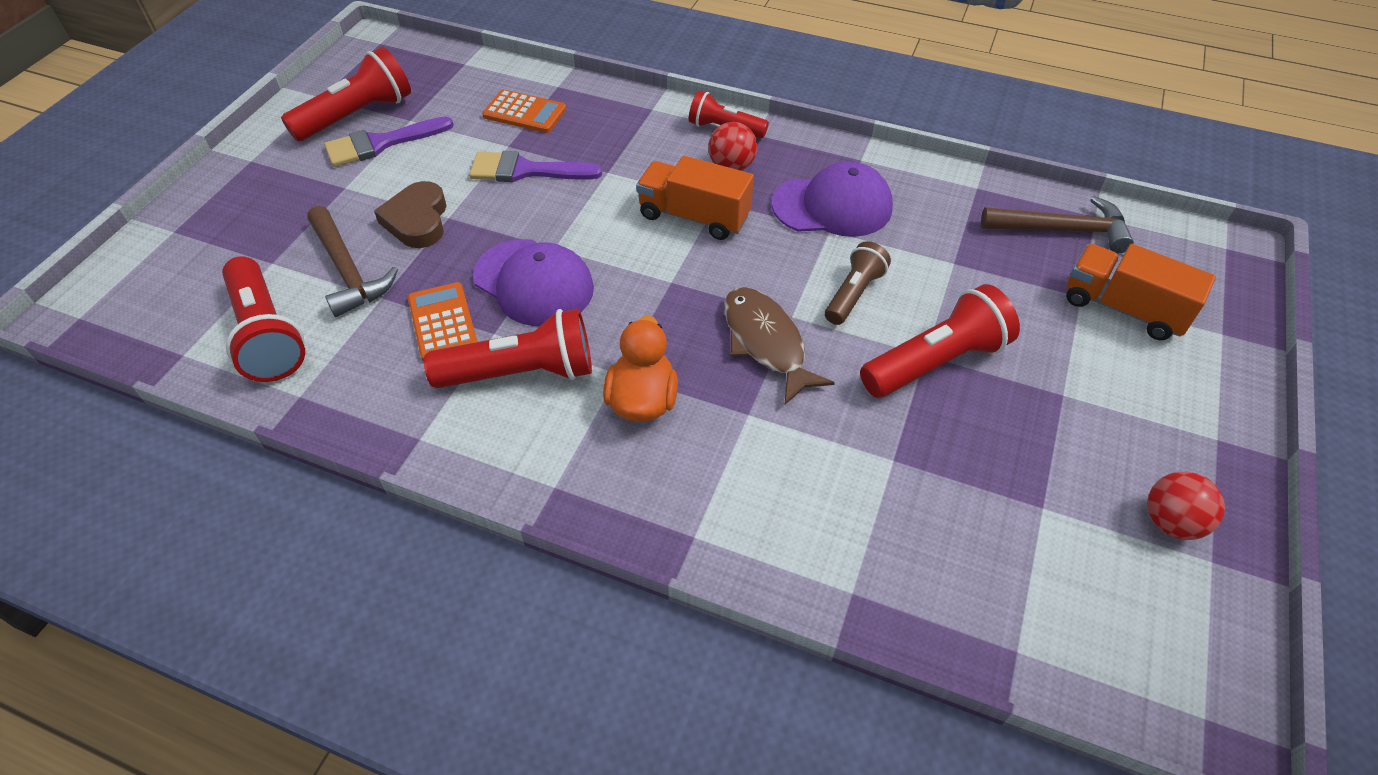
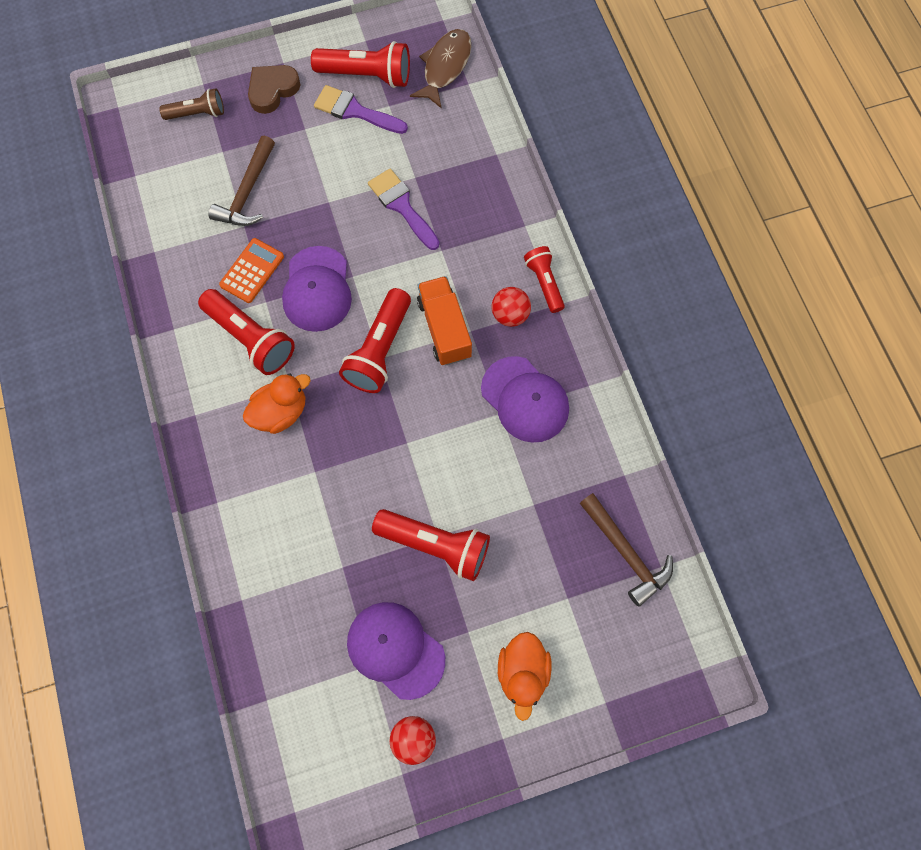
camera: 50 degrees right, 20 degrees up
red flashlight [222,256,305,382] -> red flashlight moved to [339,288,411,393]
brown heart [374,181,447,248] -> brown heart moved to [248,65,300,114]
orange calculator [482,89,567,133] -> none
brown fish [724,287,835,406] -> brown fish moved to [410,29,471,109]
brown flashlight [825,241,891,325] -> brown flashlight moved to [159,88,224,120]
orange truck [1066,244,1216,340] -> none
none -> purple cap [347,602,445,700]
none -> orange duck [498,632,552,721]

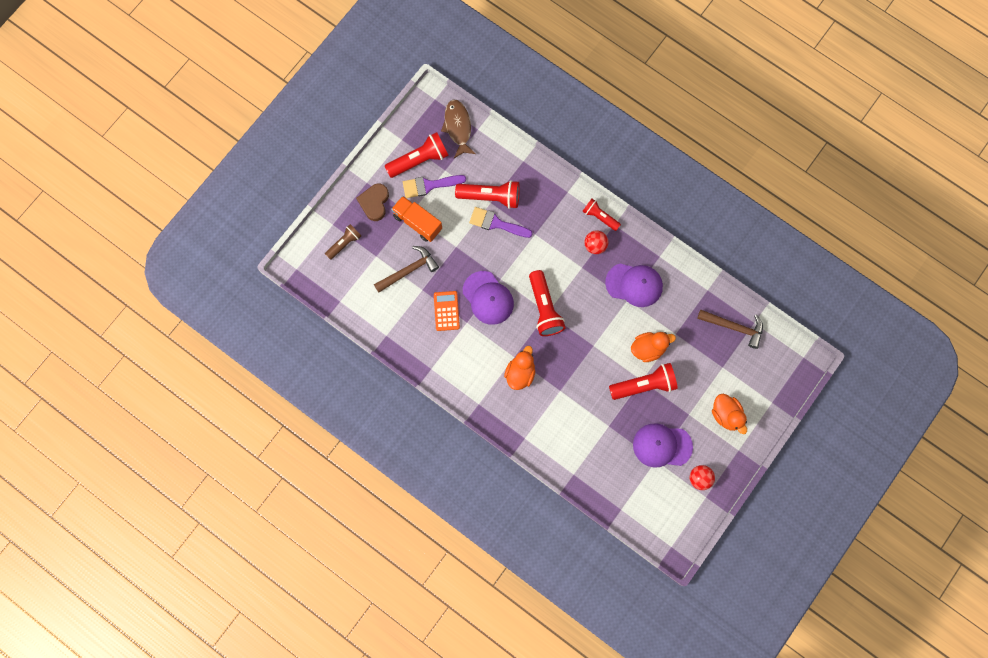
camera: 35 degrees left, 5 degrees up
red flashlight [198,289,295,375] -> red flashlight moved to [455,180,520,209]
brown hammer [208,136,275,226] -> brown hammer turned 105 degrees counterclockwise [374,246,439,293]
orange truck [417,276,472,365] -> orange truck moved to [391,196,442,242]
none -> orange duck [631,332,676,362]

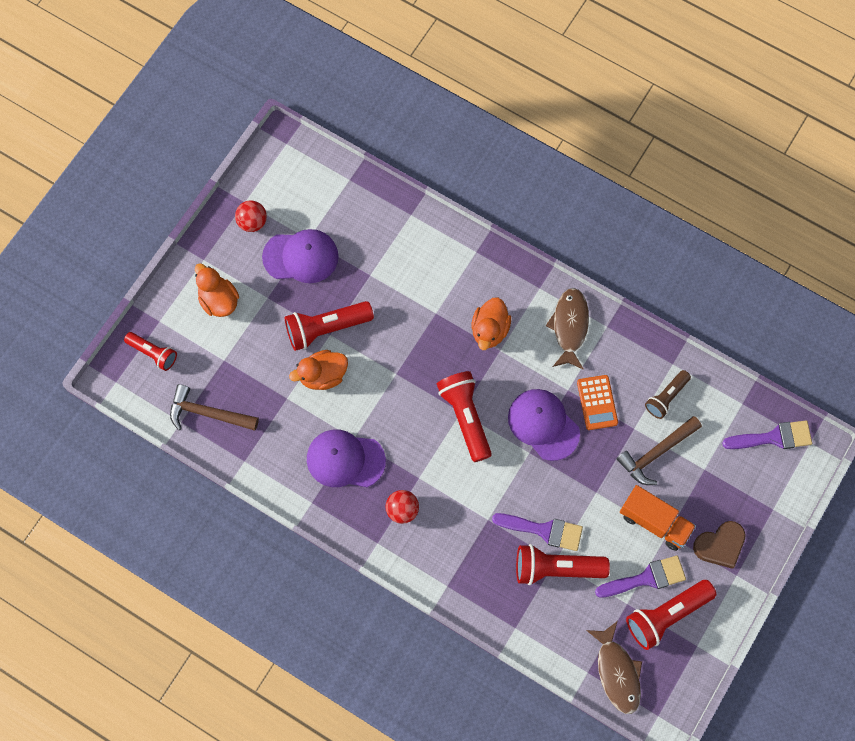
camera: 175 degrees right, 5 degrees down
brown flashlight [325,224,361,260] -> brown flashlight moved to [645,370,691,419]
brown heart [356,184,389,221] -> brown heart turned 60 degrees clockwise [693,521,746,569]
red flashlight [582,199,621,231] -> red flashlight moved to [124,332,177,371]
none -> brown fish [546,288,589,370]
none -> purple brush [722,421,812,449]

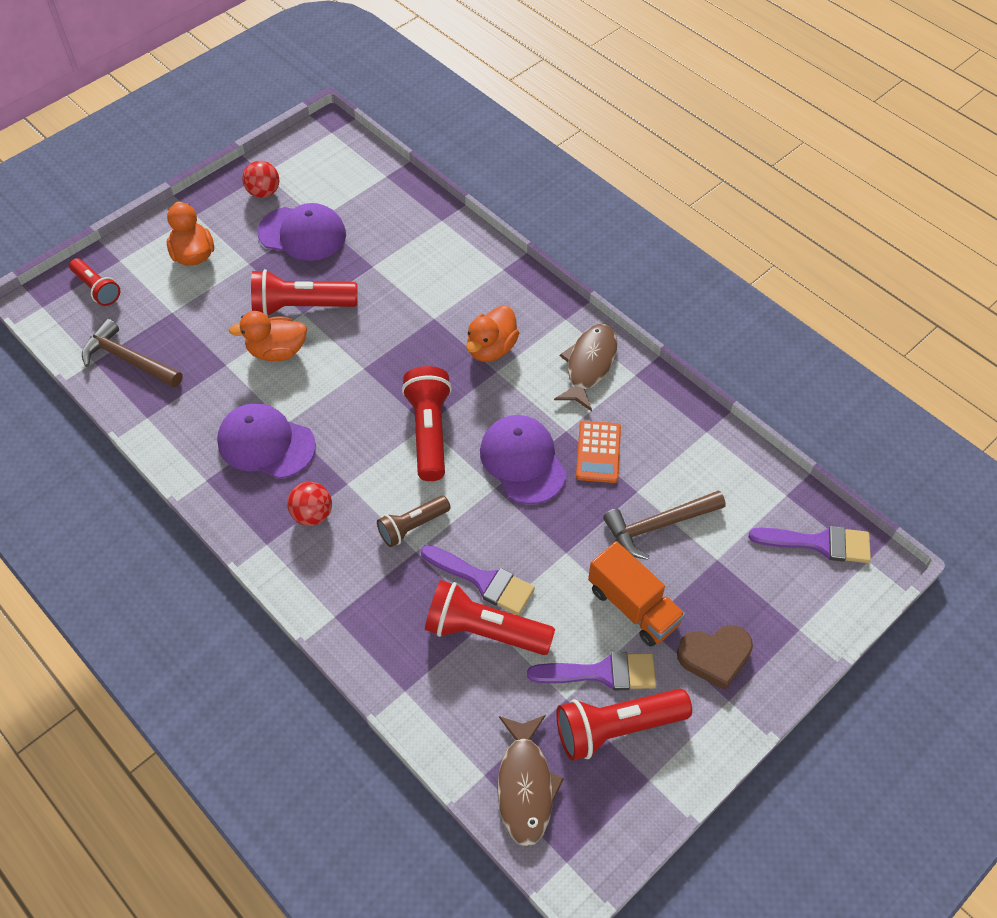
camera: 15 degrees right, 15 degrees down
brown flashlight [645,370,691,419] -> brown flashlight moved to [377,496,451,547]

